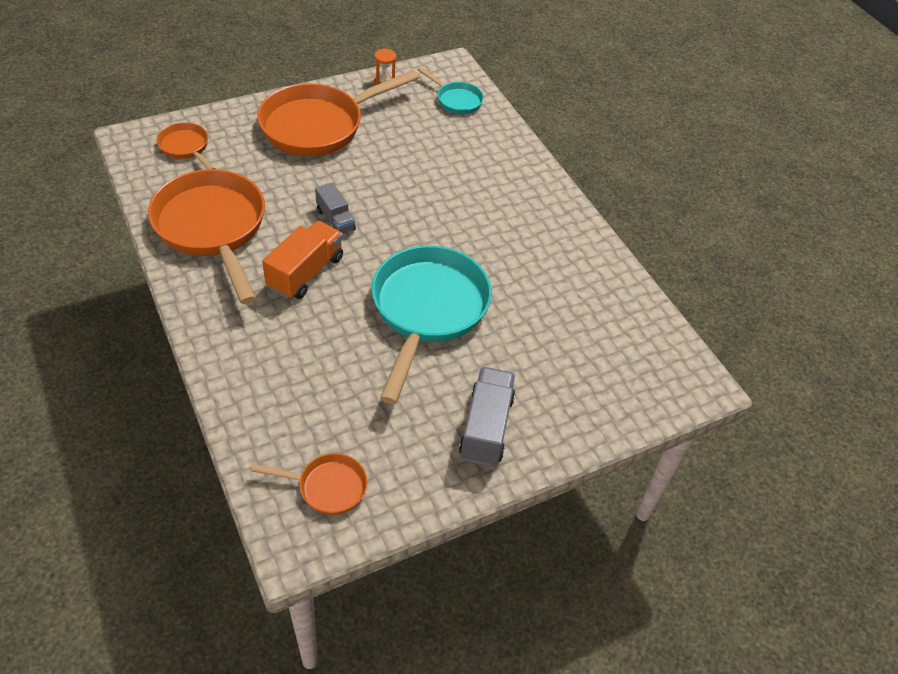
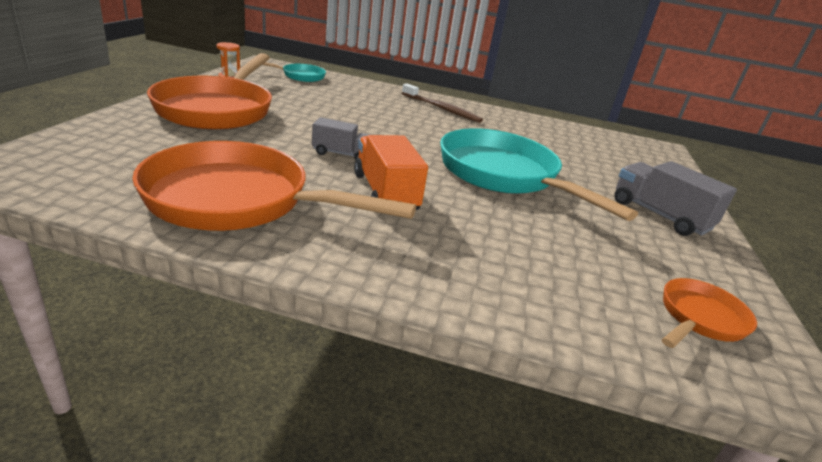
camera: 50 degrees left, 20 degrees down
orange pan [156,122,216,169] -> none
none -> brown toothbrush [402,83,483,123]

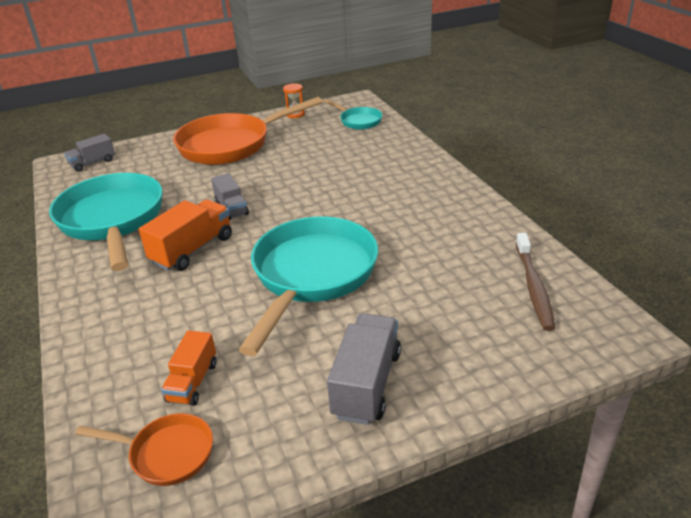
camera: 60 degrees right, 5 degrees up
orange pan [132,141,416,231] -> turquoise pan [49,173,163,271]
brown toothbrush [402,83,483,123] -> brown toothbrush moved to [516,233,555,331]
none -> grey truck [64,134,115,171]
none -> orange truck [161,330,216,406]

